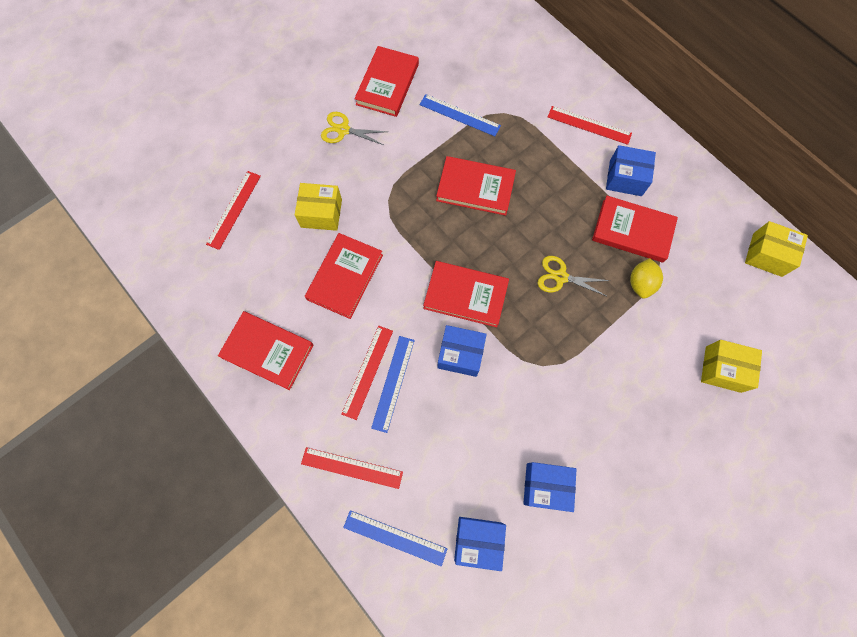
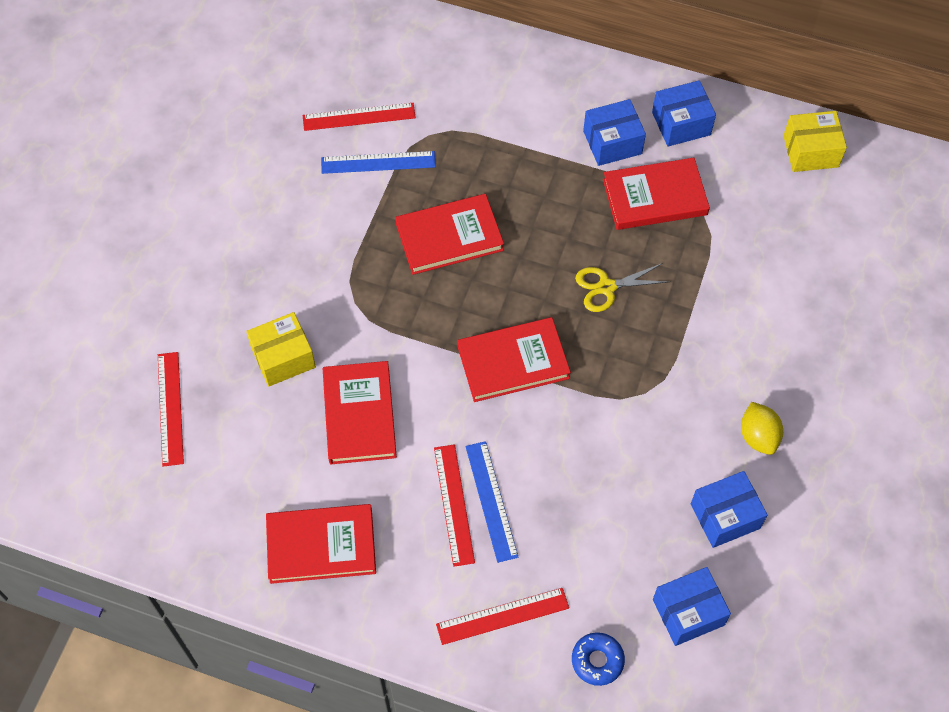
camera: 30 degrees left, 10 degrees down
yellow scissors [321,112,387,145] -> none
blue ruler [343,510,447,566] -> blue donut [572,632,625,686]
red book [354,46,419,117] -> none
blue box [437,325,487,377] -> blue box moved to [652,80,716,147]
red ruler [548,106,632,145] -> red ruler moved to [303,103,416,131]
yellow lemon [630,258,663,299] -> yellow lemon moved to [741,402,783,455]
yellow box [701,340,762,393] -> none

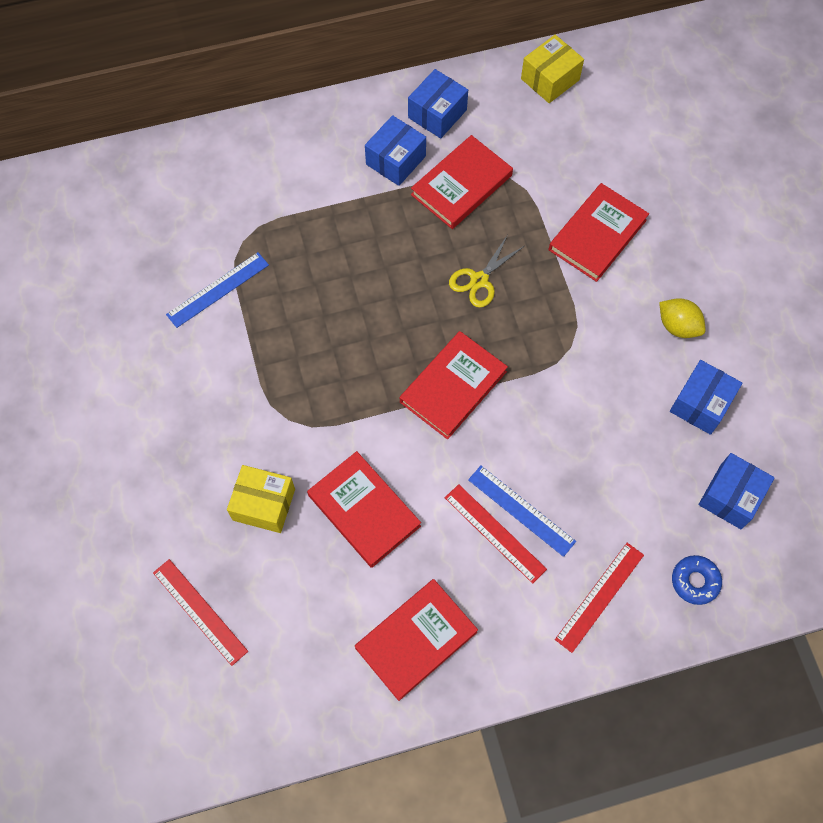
camera: 35 degrees left, 5 degrees up
yellow box [246,312,316,386] -> yellow box turned 75 degrees clockwise [227,465,295,533]
red ruler [303,103,416,131] -> none
red book [395,194,504,275] -> red book moved to [549,183,649,282]

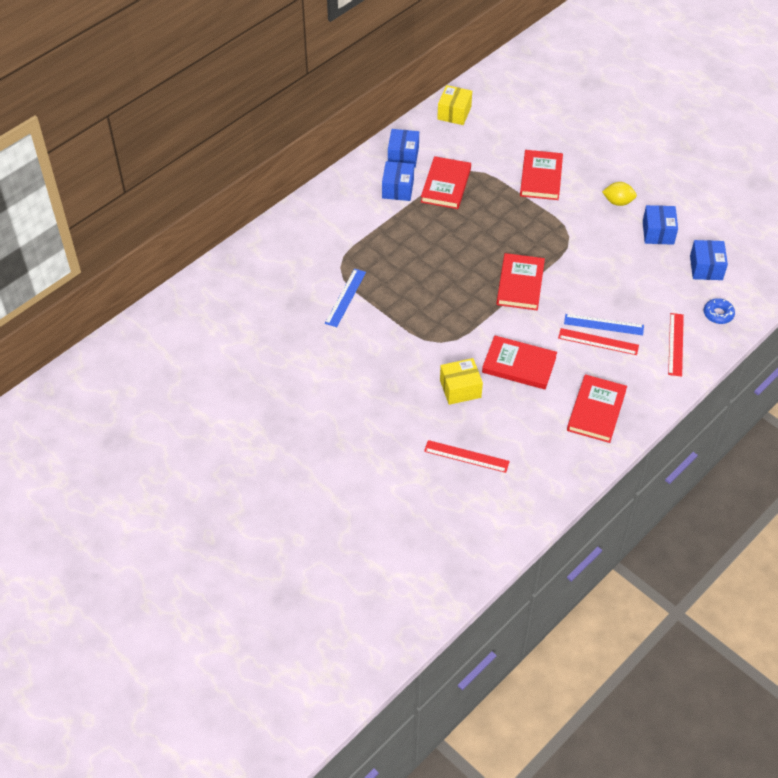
camera: 30 degrees left, 15 degrees down
yellow scissors [449,236,524,308] -> none

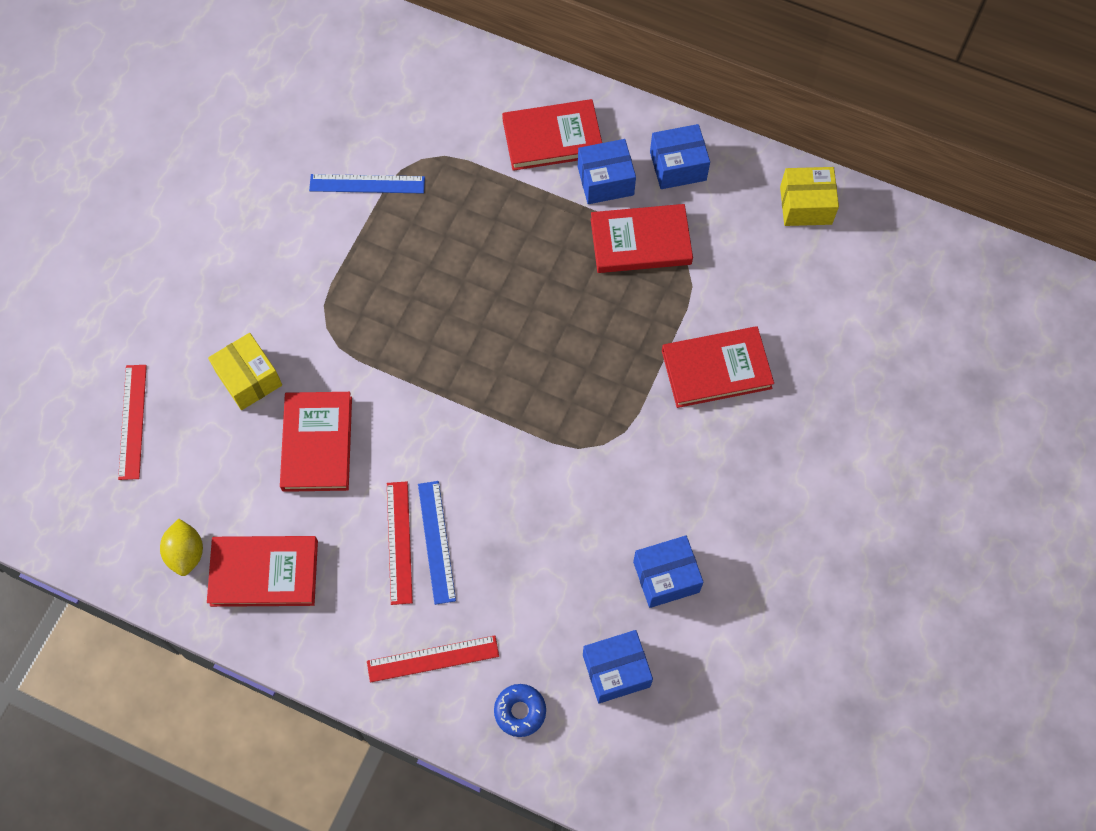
camera: 70 degrees right, 15 degrees up
red book [497,253,545,310] -> red book moved to [502,99,602,171]
yellow lemon [602,182,637,206] -> yellow lemon moved to [160,519,203,576]

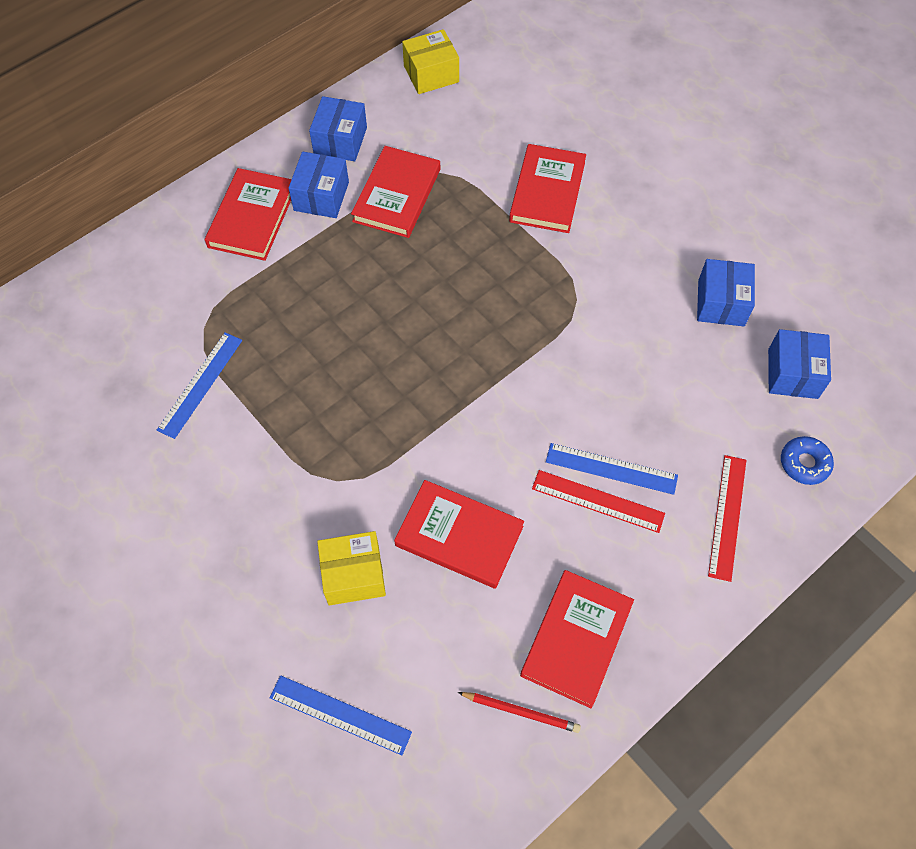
camera: 65 degrees left, 5 degrees down
red ruler [118,365,147,480] -> blue ruler [269,675,412,755]
yellow lemon [160,519,203,576] -> red pencil [458,692,581,733]
yellow box [780,167,839,226] -> yellow box turned 45 degrees clockwise [402,29,459,94]

